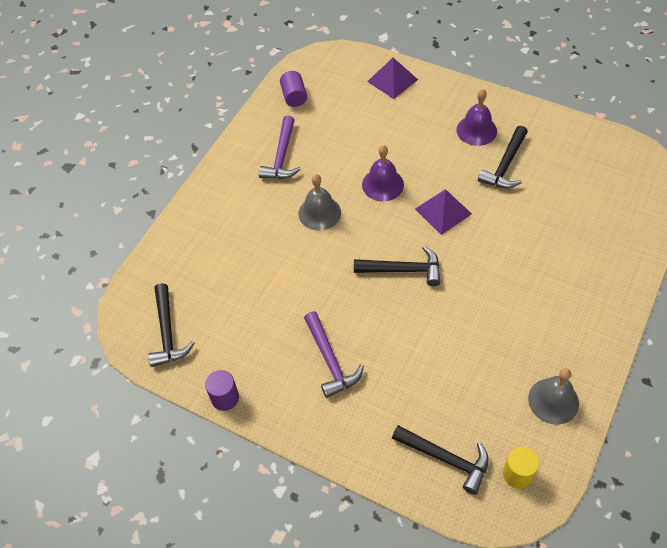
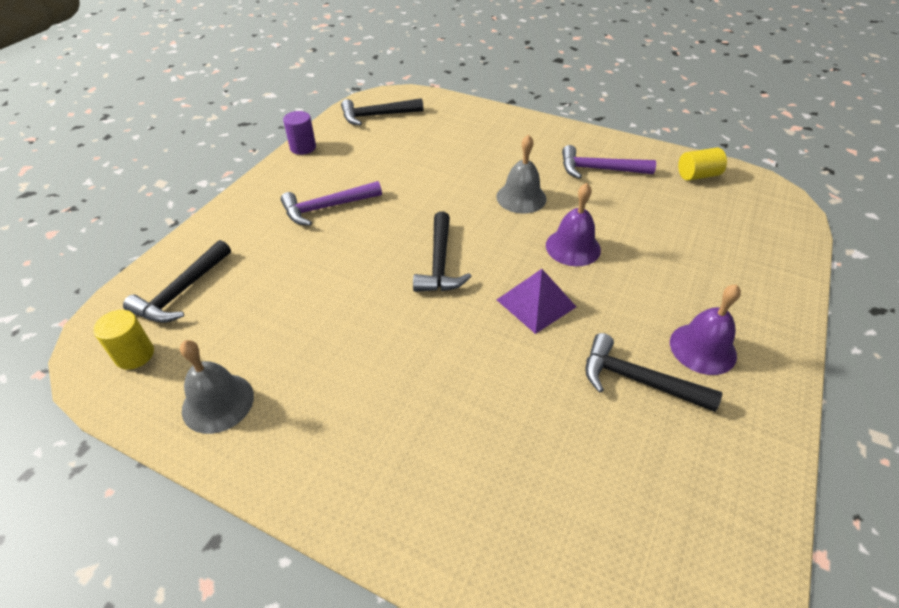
camera: 85 degrees right, 10 degrees down
purple cylinder [280,71,307,107] -> yellow cylinder [678,147,727,181]
purple pyramid [367,58,418,99] -> none

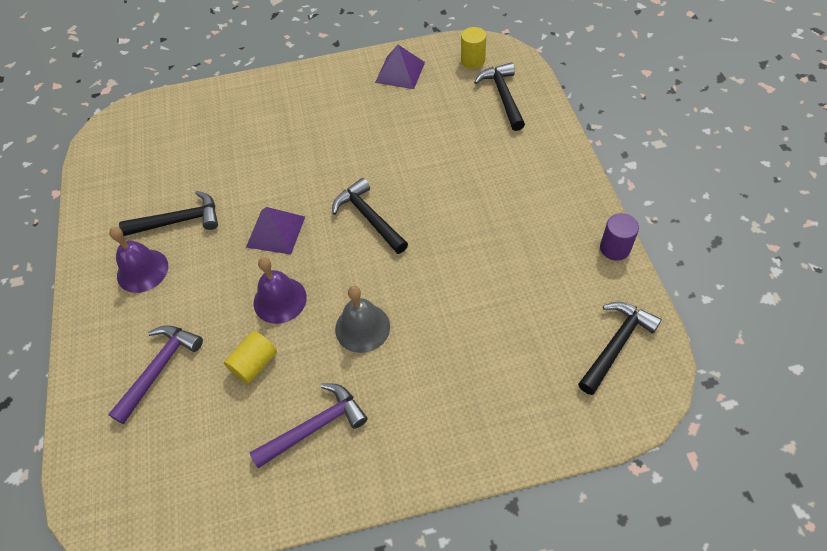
camera: 145 degrees right, 10 degrees up
grey bell [180,340,254,434] -> purple pyramid [375,45,425,89]
purple hammer [281,181,382,226] -> purple hammer moved to [108,326,203,424]
yellow cylinder [678,147,727,181] -> yellow cylinder moved to [224,331,277,384]

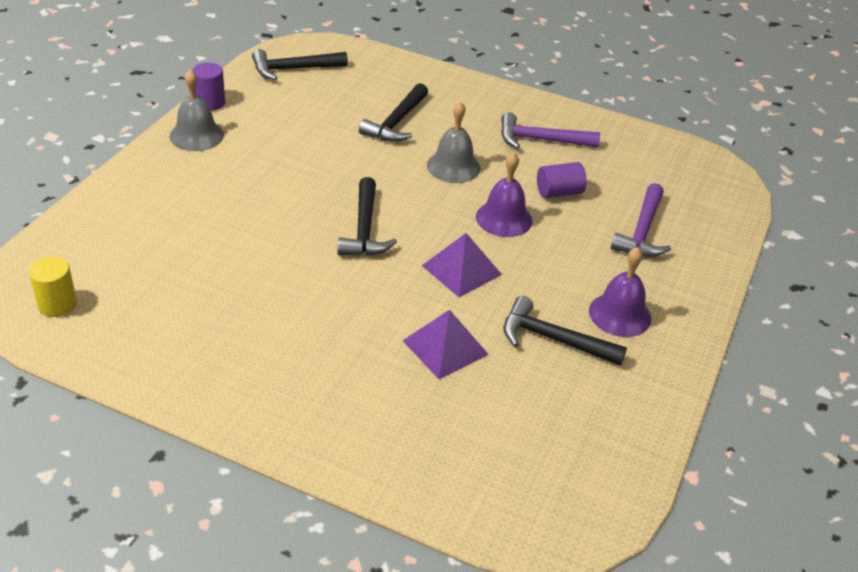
camera: 150 degrees left, 15 degrees down
purple hammer [108,326,203,424] -> purple hammer turned 45 degrees counterclockwise [611,183,671,257]
yellow cylinder [224,331,277,384] -> purple cylinder [537,162,587,198]
purple pyramid [375,45,425,89] -> purple pyramid moved to [402,310,489,379]
black hammer [474,63,525,131] -> black hammer moved to [359,83,428,142]
none -> grey bell [170,69,224,151]

